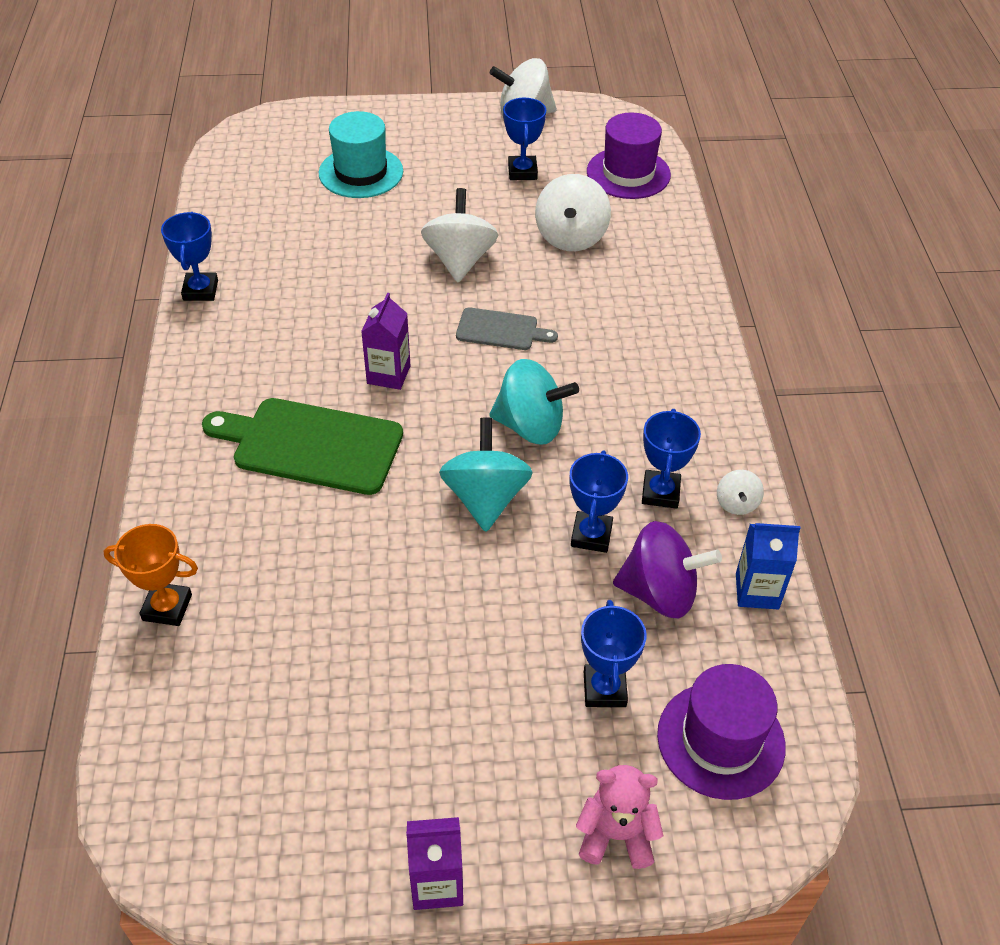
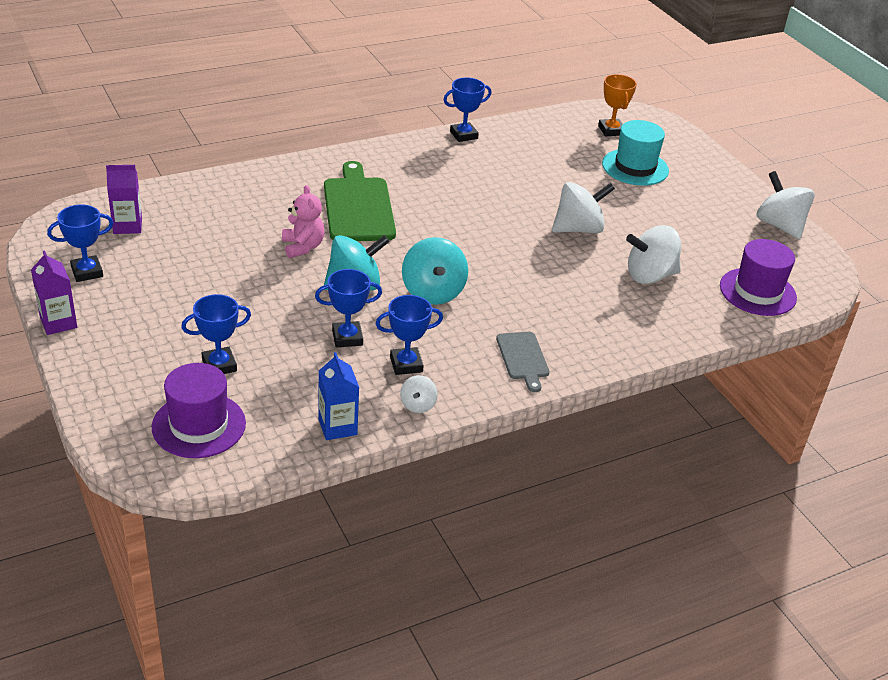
camera: 65 degrees right, 10 degrees down
orange trophy [103,524,198,626] -> orange trophy moved to [598,74,637,137]
purple carton [361,293,411,390] -> purple carton moved to [106,165,142,234]
grey cutting board [456,307,558,350] -> grey cutting board moved to [496,332,549,392]
blue trophy [503,98,546,180] -> blue trophy moved to [47,205,113,282]
pink teddy bear [576,765,663,869] -> pink teddy bear moved to [282,185,325,258]
purple spinning top [613,521,722,618] -> none
white spinning top [717,470,764,515] -> white spinning top turned 60 degrees counterclockwise [400,375,438,413]

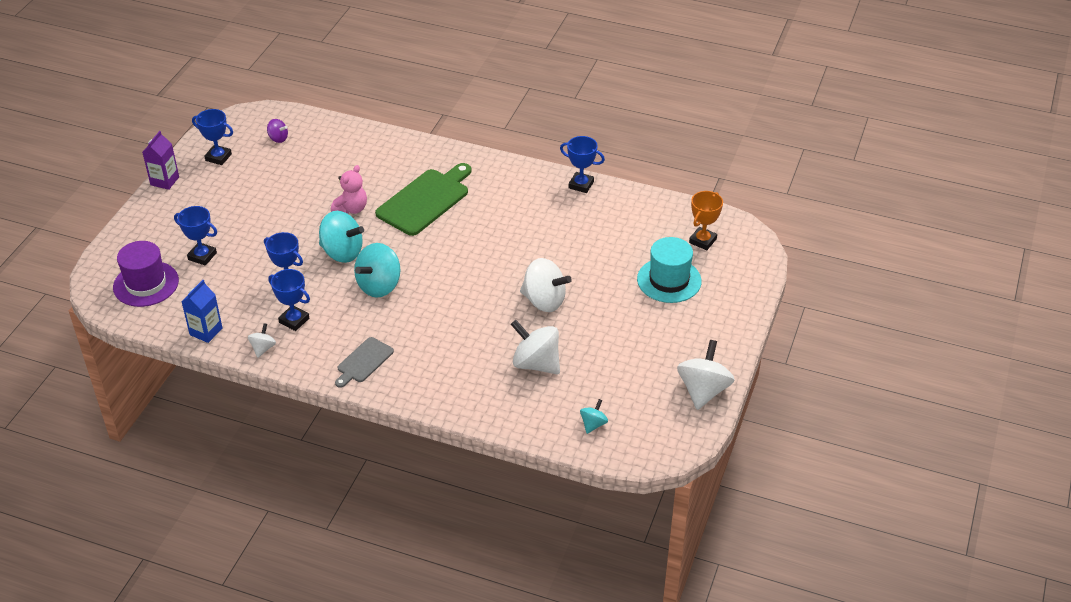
camera: 50 degrees right, 5 degrees up
purple carton [106,165,142,234] -> purple spinning top [267,119,288,143]
white spinning top [400,375,438,413] -> white spinning top turned 135 degrees clockwise [248,323,276,358]
purple hat [720,239,797,316] -> turquoise spinning top [580,399,608,434]

